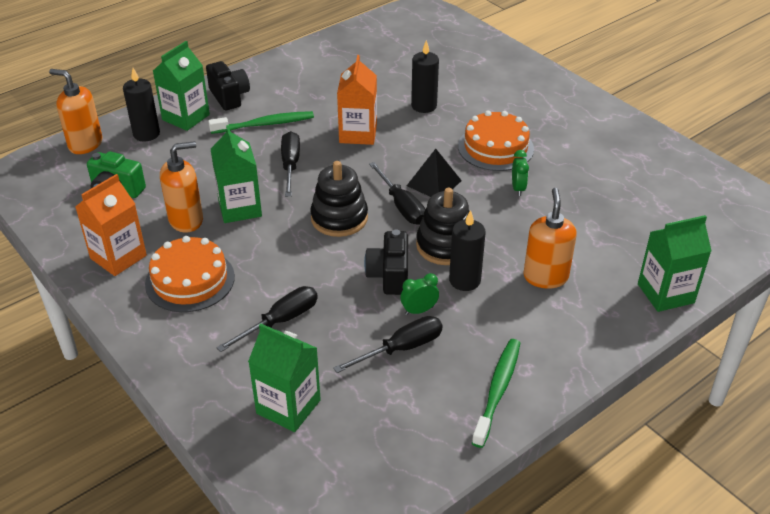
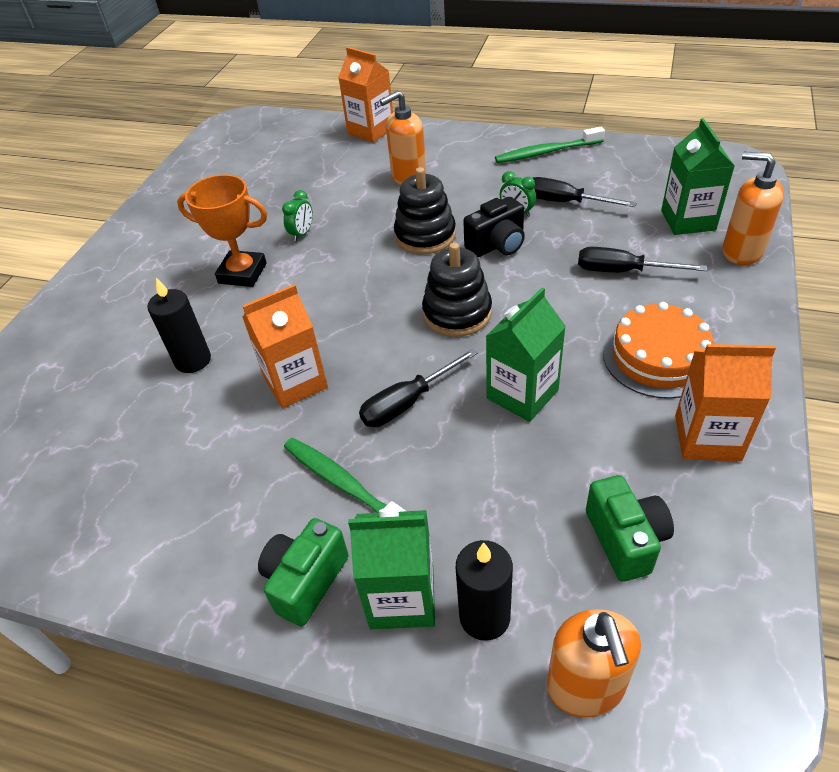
camera: 120 degrees left, 5 degrees up
orange soap dispenser [160,141,203,233] -> orange soap dispenser moved to [722,152,784,265]
black camera [206,61,250,110] -> green camera [258,518,349,627]
black screwdriver [369,162,425,224] -> none
black pyramid [407,149,462,197] -> none
black candle [449,210,486,291] -> none
orange cake [458,111,534,171] -> orange trophy [177,174,267,287]
green clock [512,150,529,196] -> green clock turned 150 degrees clockwise [282,190,313,241]
green carton [638,215,711,312] -> orange carton [338,47,393,143]

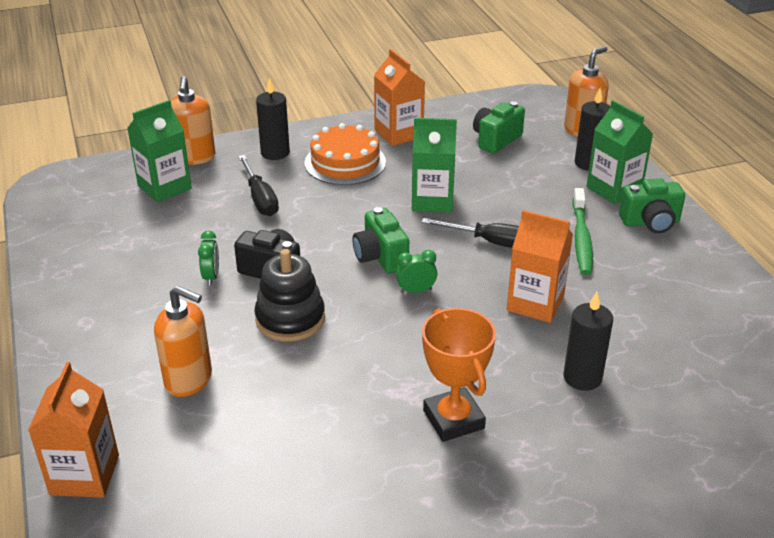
camera: 130 degrees left, 10 degrees down
green clock [282,190,313,241] -> green clock moved to [396,250,437,293]
black stacking toy [422,242,492,337] -> green camera [352,207,409,273]
green toothbrush [495,127,605,163] -> none
black screwdriver [533,177,637,207] -> none
none -> black candle [256,77,290,160]

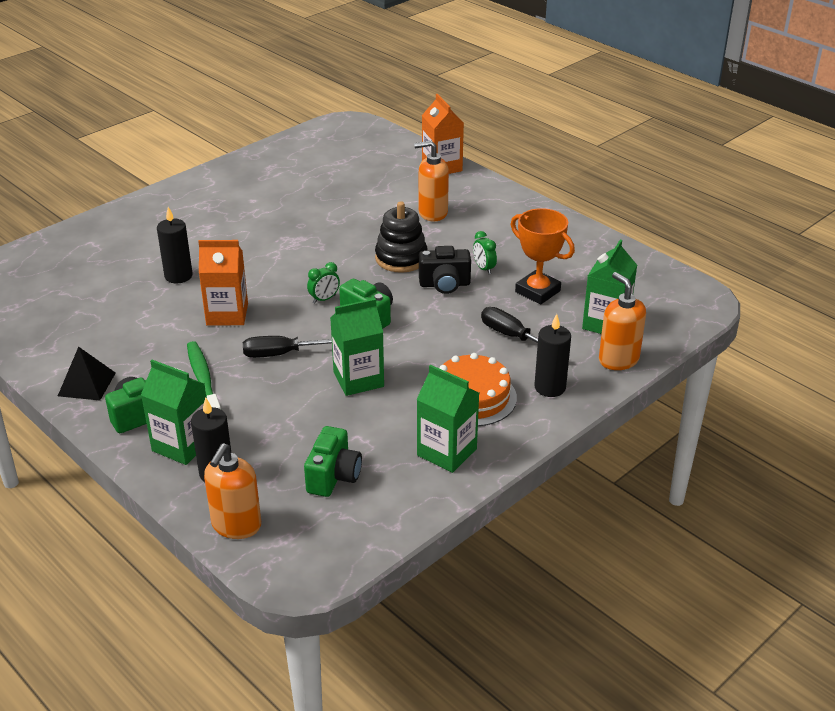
camera: 155 degrees right, 0 degrees up
orange carton [374,49,425,146] -> green carton [416,365,479,473]
orange trophy [422,308,496,442] -> orange trophy moved to [511,208,575,305]
none -> black pyramid [58,346,116,401]

